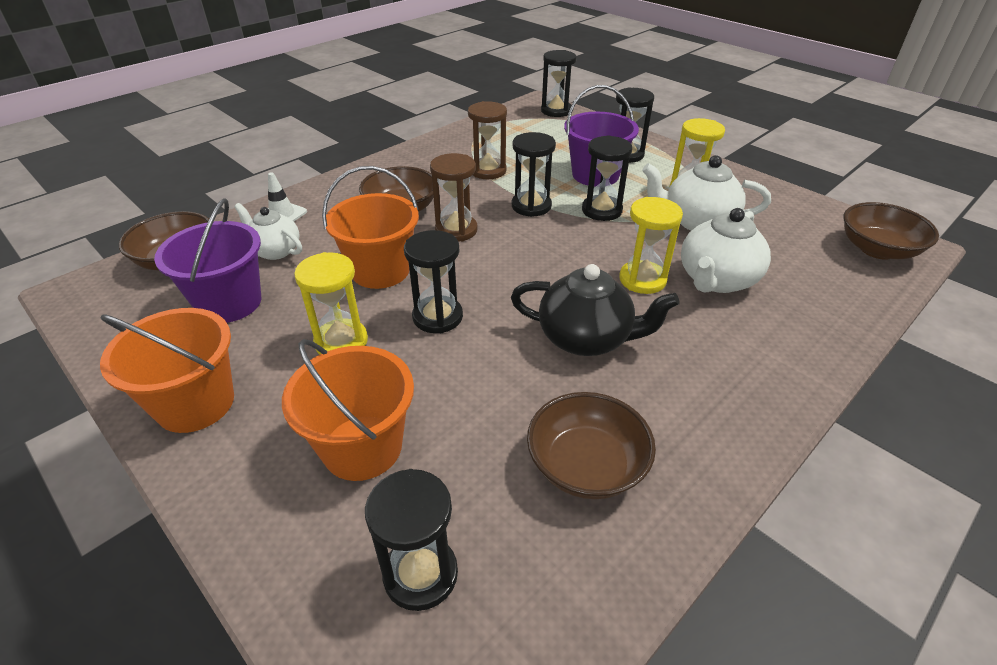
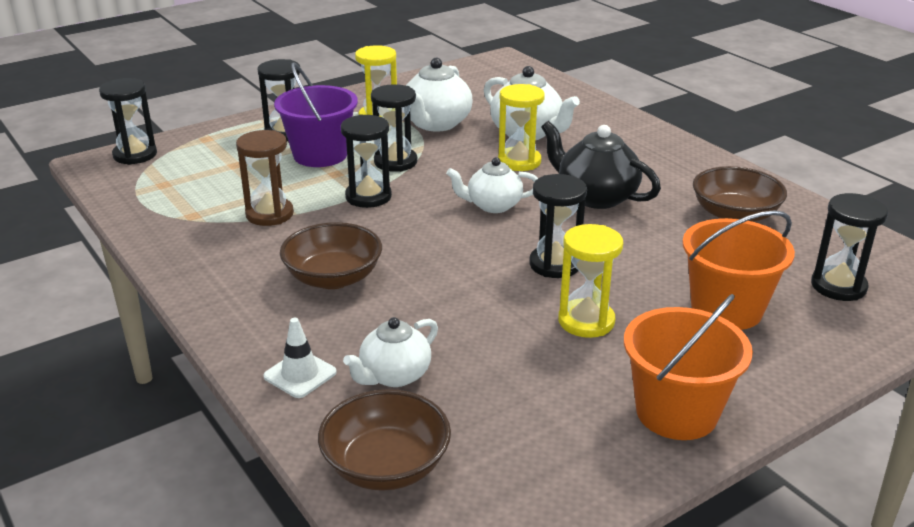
camera: 80 degrees left, 10 degrees down
purple bucket [154,198,261,323] -> none
orange bucket [322,166,419,289] -> none
brown hourglass [430,153,477,242] -> none
black teapot [511,264,680,356] -> black teapot turned 75 degrees counterclockwise [541,121,661,209]
brown bowl [843,202,939,260] -> none
none -> white teapot [446,157,538,213]

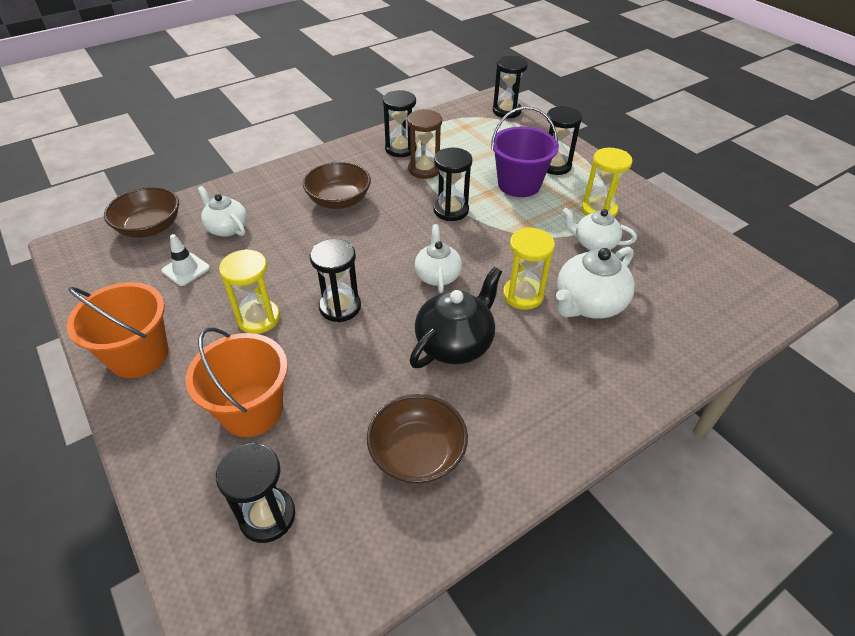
camera: 90 degrees right, 15 degrees up
white traffic cone [263,318,337,398] -> white traffic cone moved to [161,234,210,286]
black hourglass [371,84,417,172] -> black hourglass moved to [383,90,417,157]
white teapot [406,58,472,132] -> white teapot [562,208,637,251], size x0.66

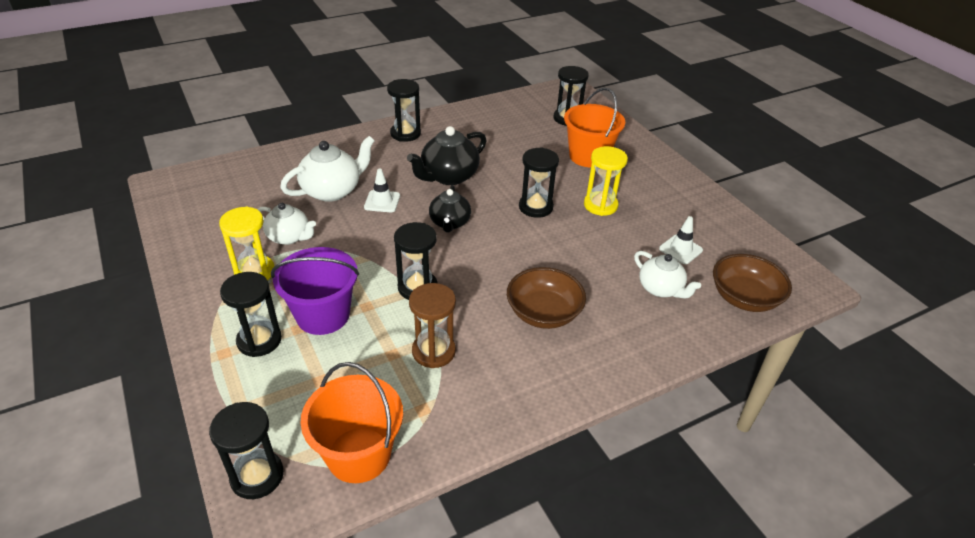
camera: 175 degrees left, 5 degrees down
orange bucket [67,282,168,378] -> orange bucket moved to [300,362,403,483]
brown bowl [367,394,468,484] -> none
black hourglass [383,90,417,157] -> black hourglass moved to [387,79,421,142]
white teapot [414,224,462,293] -> black teapot [429,185,471,233]
yellow hourglass [503,227,555,310] -> white traffic cone [364,169,400,212]

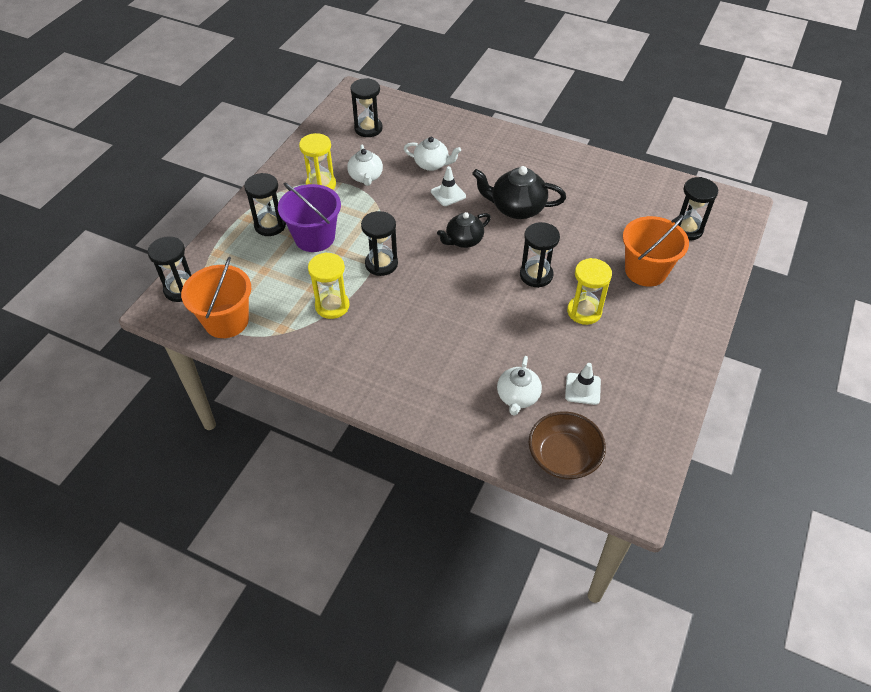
camera: 55 degrees right, 10 degrees up
white teapot [280,136,375,202] -> white teapot [404,137,461,171], size x0.66
black hourglass [387,79,421,142] -> black hourglass moved to [350,78,383,137]
brown hourglass [409,283,456,368] -> yellow hourglass [308,252,350,319]
brown bowl [507,267,586,329] -> none

